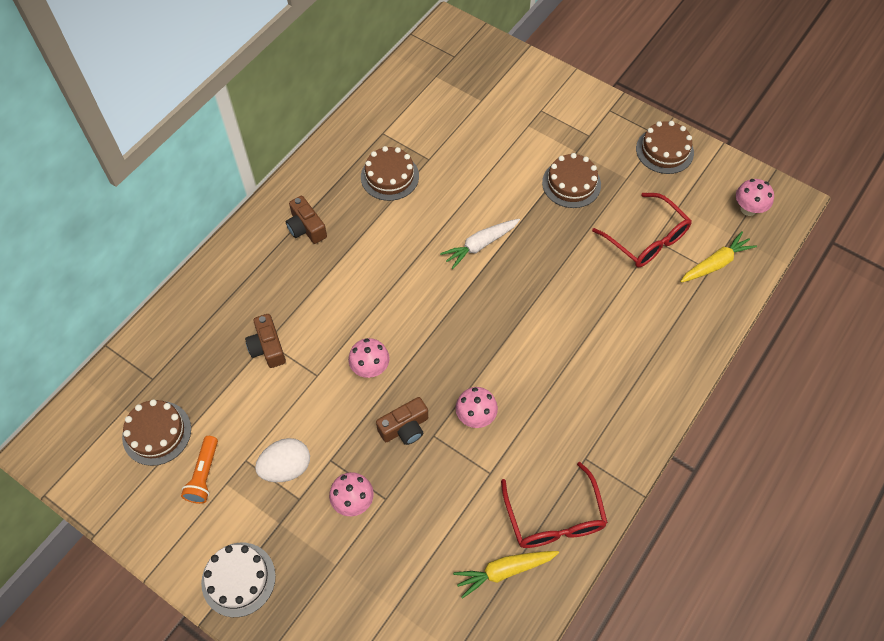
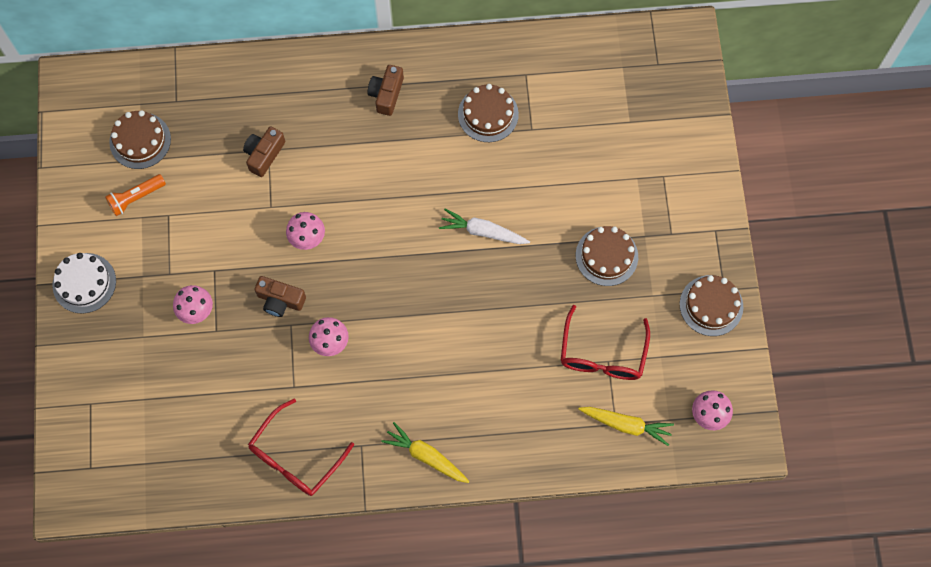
camera: 50 degrees right, 10 degrees up
white egg [255,438,310,482] -> none
yellow carrot [453,551,559,599] -> yellow carrot moved to [381,422,470,483]

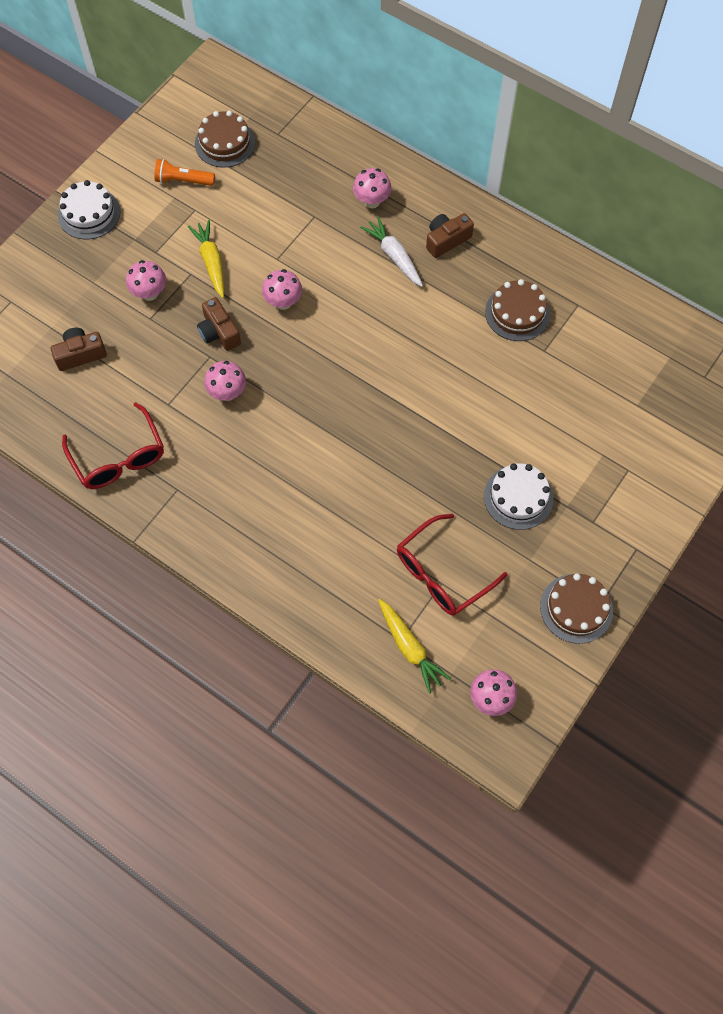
camera: 40 degrees right, 5 degrees down
brown camera [243,127,285,177] -> brown camera moved to [51,327,107,371]
red glasses [248,398,354,496] -> red glasses turned 105 degrees counterclockwise [62,402,164,489]
yellow carrot [381,422,470,483] -> yellow carrot moved to [188,220,224,298]
white carrot [439,209,530,244] -> white carrot moved to [360,216,423,287]
brown cake [576,226,638,286] -> white cake [484,463,554,530]
none -> pink mushroom [353,168,392,209]

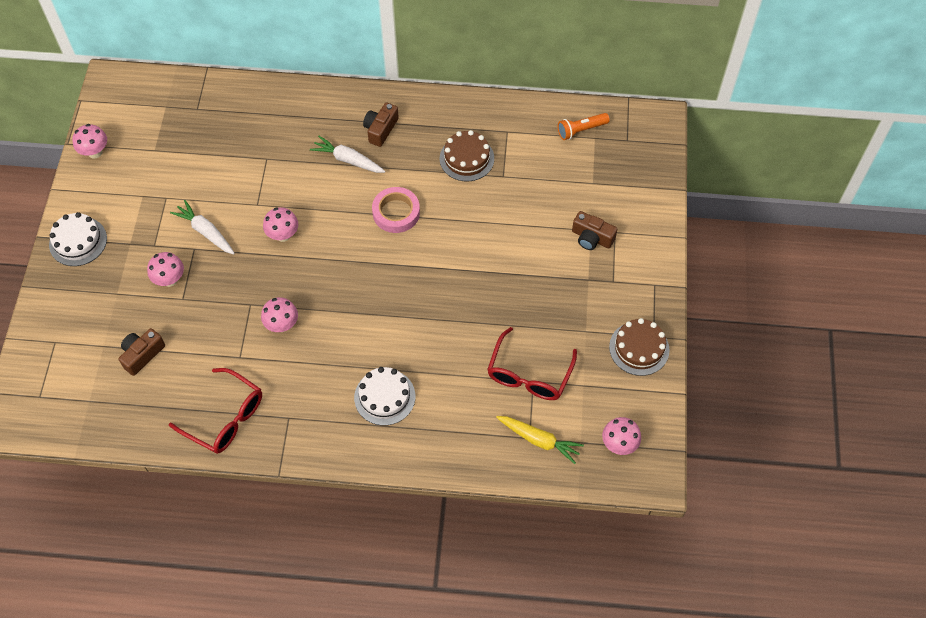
camera: 30 degrees left, 5 degrees down
orange flashlight [154,159,215,186] -> orange flashlight moved to [558,113,610,140]
yellow carrot [188,220,224,298] -> white carrot [170,200,235,255]
brown cake [195,111,255,168] -> none
brown camera [197,297,241,351] -> brown camera moved to [572,211,617,250]
pink mushroom [353,168,392,209] -> pink mushroom moved to [72,124,107,158]
white cake [484,463,554,530] -> white cake moved to [354,367,415,426]
none -> pink tape [372,187,420,233]

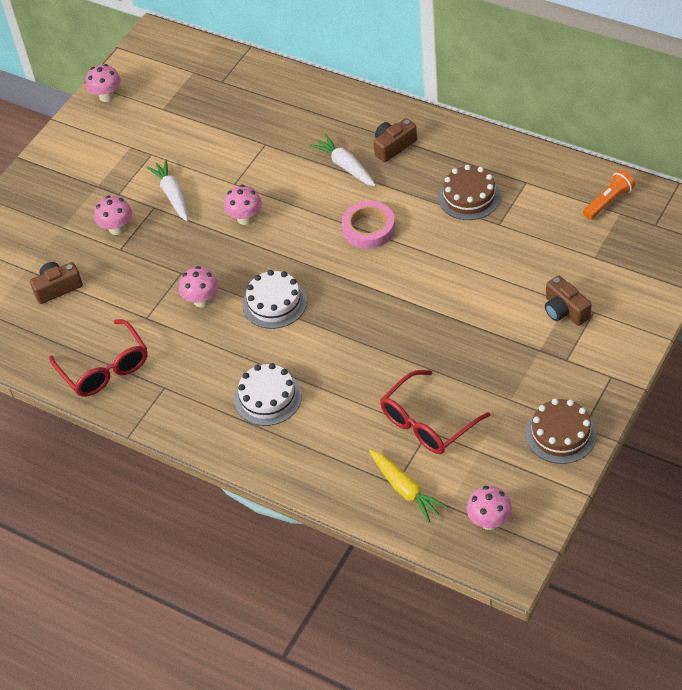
camera: 30 degrees right, 10 degrees down
white cake [49,212,107,266] -> white cake moved to [242,270,307,329]
orange flashlight [558,113,610,140] -> orange flashlight turned 135 degrees clockwise [583,170,635,220]

